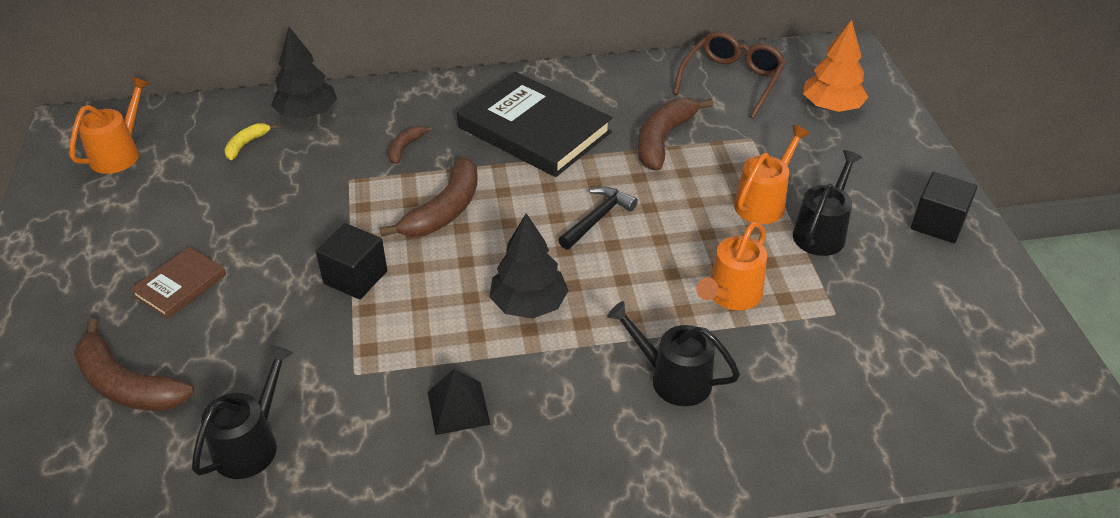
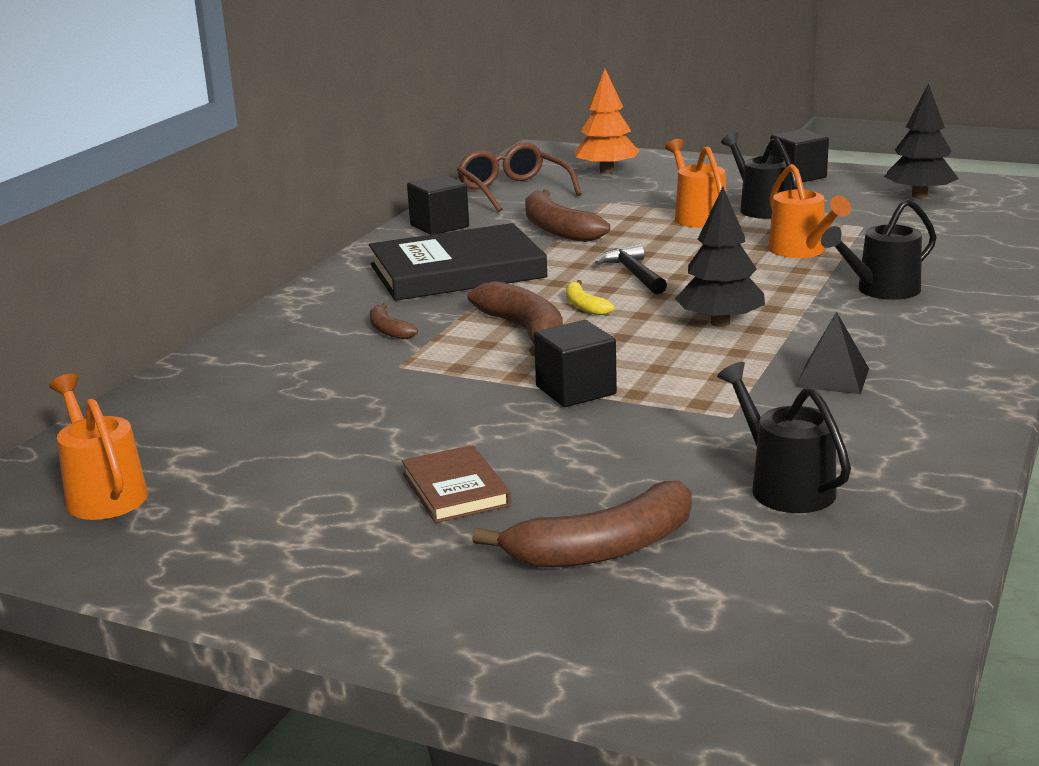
camera: 55 degrees left, 20 degrees down
yellow banana [224,123,278,160] -> yellow banana moved to [566,280,615,316]
black tree [271,27,337,119] -> black tree moved to [884,83,959,198]
none -> black cube [407,175,469,235]

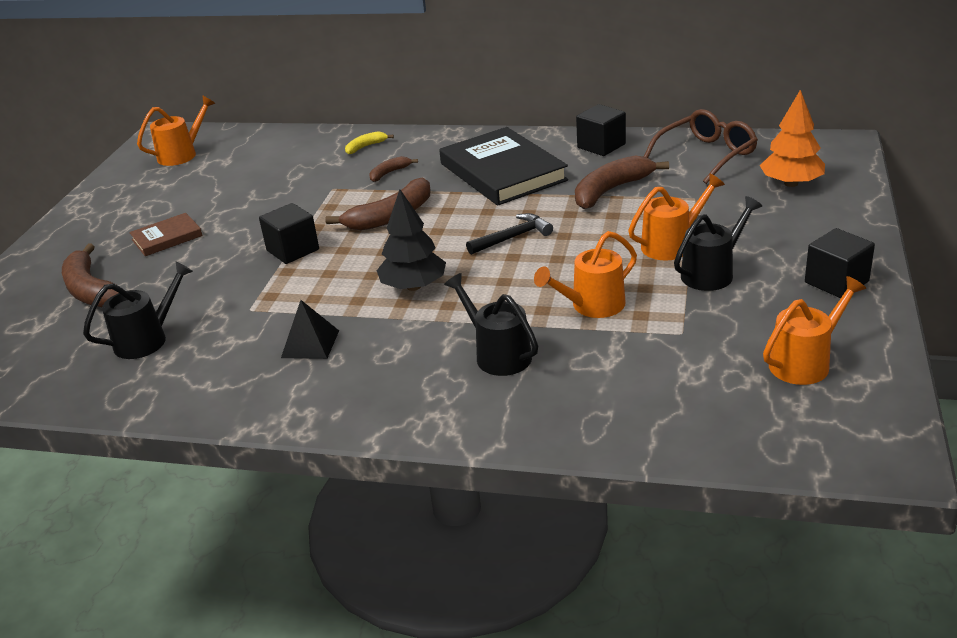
camera: 80 degrees right, 10 degrees up
yellow banana [566,280,615,316] -> yellow banana moved to [345,131,394,154]
black tree [884,83,959,198] -> orange watering can [763,276,866,385]

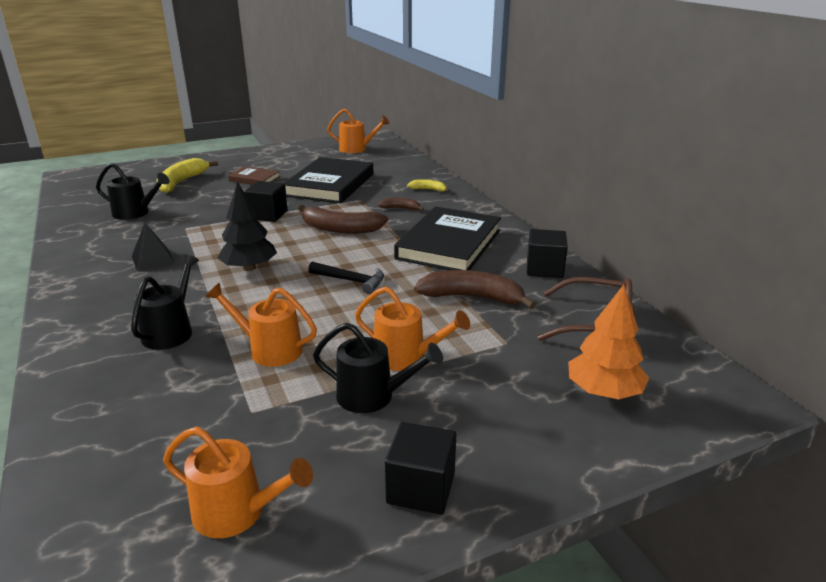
camera: 50 degrees right, 5 degrees down
brown banana [62,244,118,307] -> yellow banana [156,158,218,193]
none -> black book [284,157,373,203]

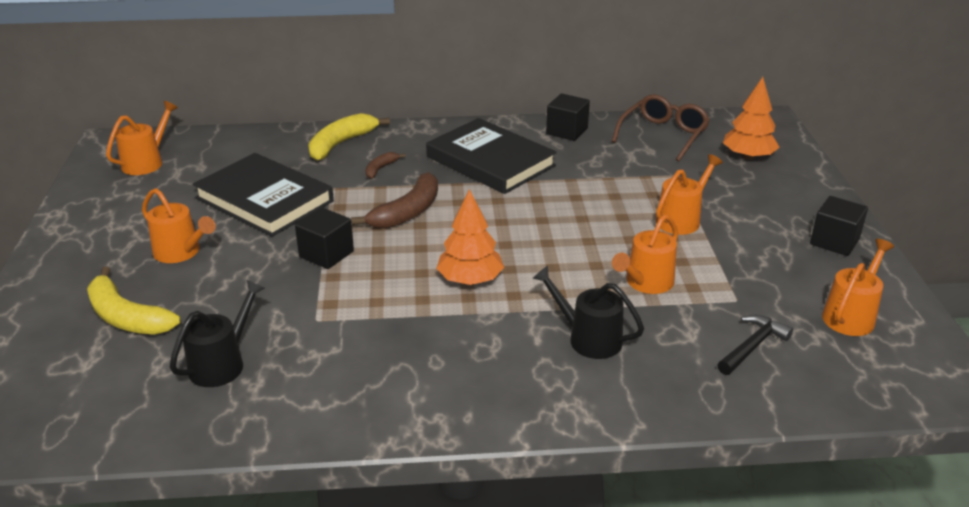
camera: 70 degrees left, 5 degrees up
black pyramid [132,223,175,271] -> none
black tree [217,182,277,271] -> orange tree [436,189,504,285]
brown book [228,166,280,185] -> orange watering can [142,188,216,263]
black hammer [308,262,384,294] -> black hammer moved to [717,315,793,375]
black watering can [313,323,443,413] -> none
yellow banana [407,179,450,192] -> yellow banana [308,113,390,161], size x1.94
brown banana [414,270,536,309] -> none

